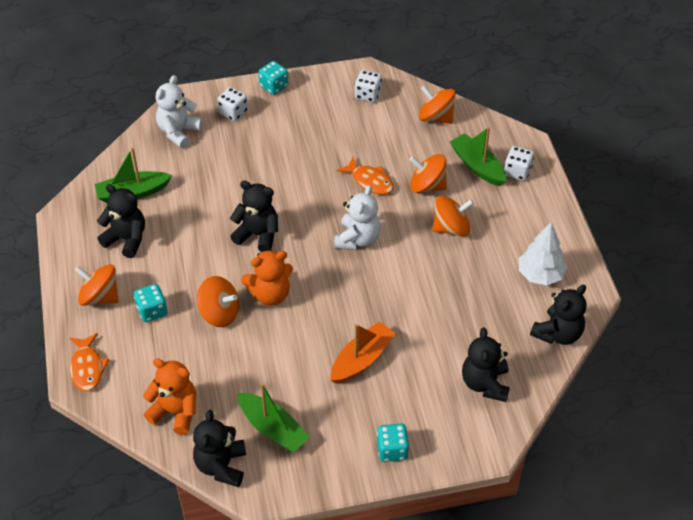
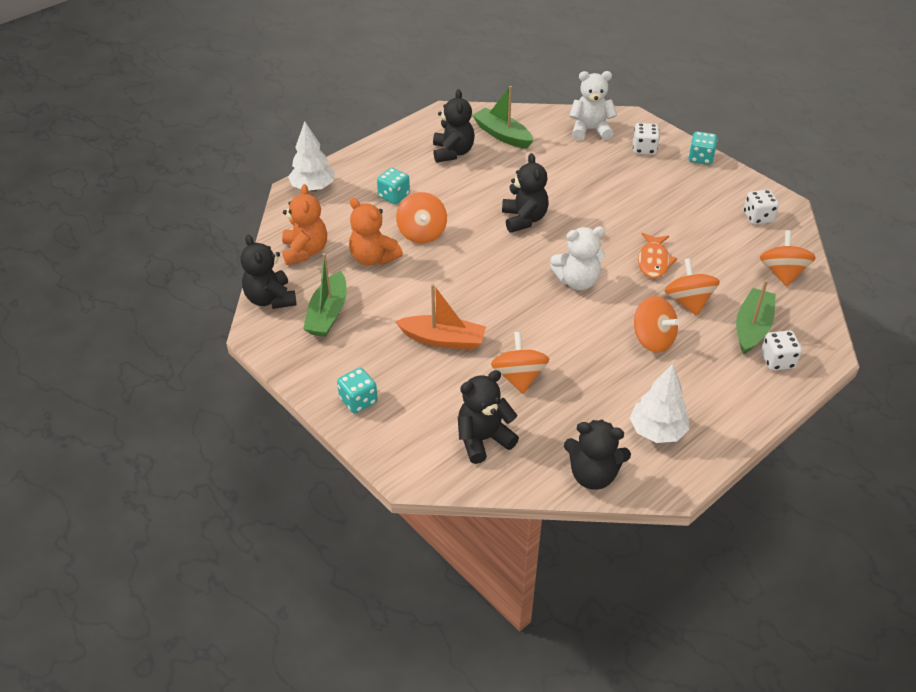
camera: 60 degrees right, 5 degrees down
orange fish [69,333,109,391] -> white tree [288,121,335,191]
orange spinning top [75,264,118,306] -> orange spinning top moved to [491,332,549,394]
black teddy bear [193,410,246,487] -> black teddy bear turned 90 degrees counterclockwise [240,235,297,309]
orange teddy bear [241,250,293,306] -> orange teddy bear moved to [349,198,403,266]

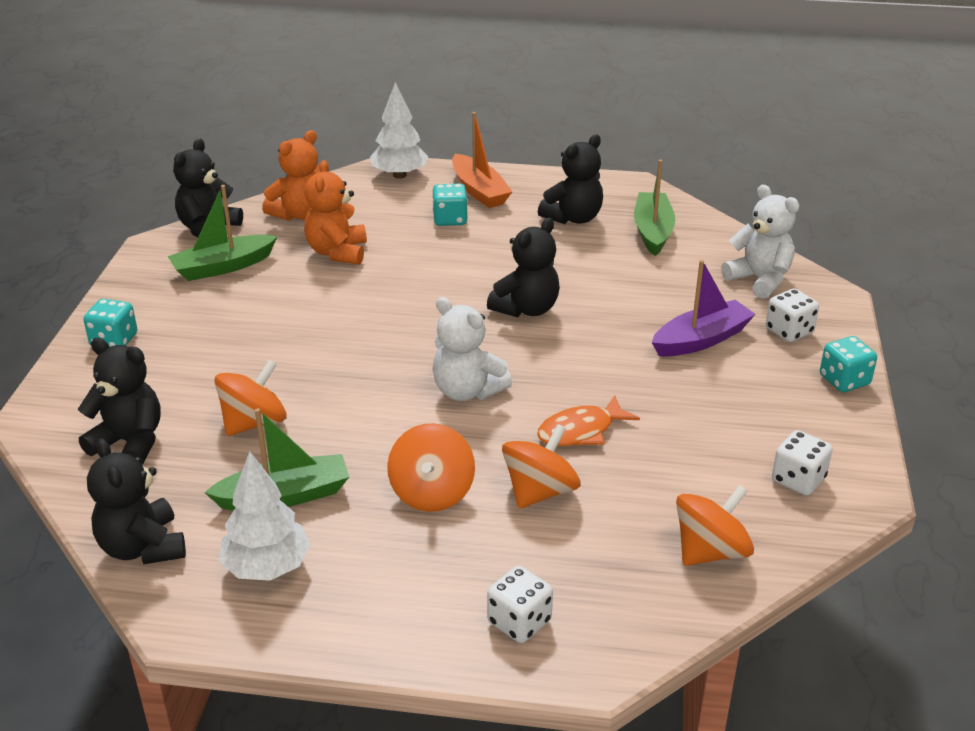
camera: 50 degrees right, 10 degrees down
orange boat [395,284,486,350] -> orange boat moved to [452,112,513,208]
orange spinning top [396,192,447,244] -> none
green boat [736,280,776,355] -> green boat moved to [204,408,349,511]
none -> purple boat [651,260,756,357]

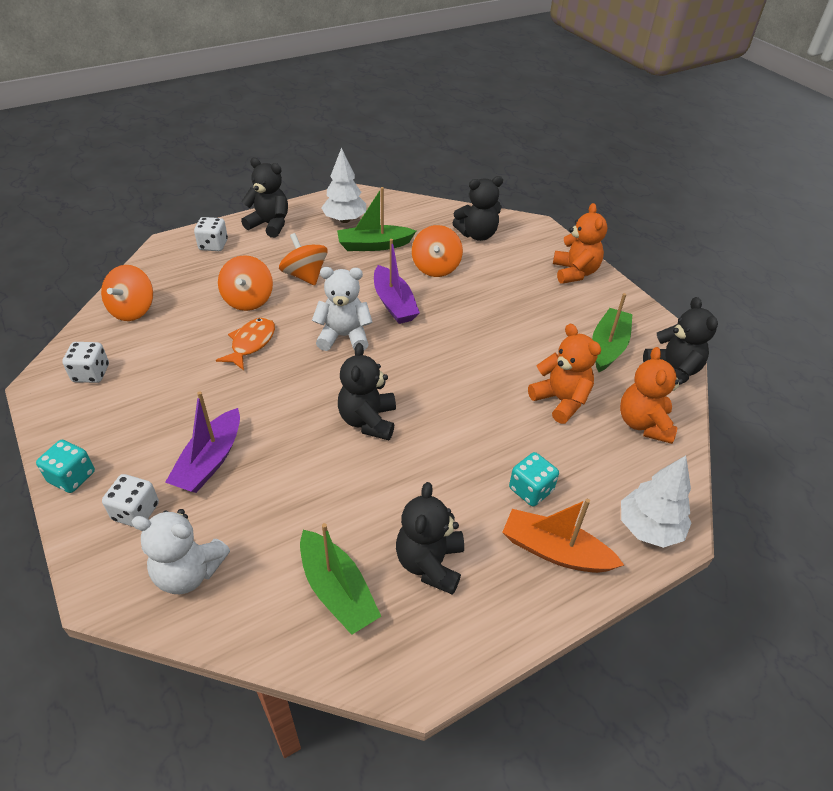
camera: 140 degrees right, 10 degrees up
turquoise dice [83,299,137,347] -> orange teddy bear [553,203,607,284]
black teddy bear [87,438,186,564] -> black teddy bear moved to [241,158,288,238]
green boat [204,408,349,511] -> green boat turned 45 degrees clockwise [337,187,416,251]
none -> purple boat [374,239,420,324]

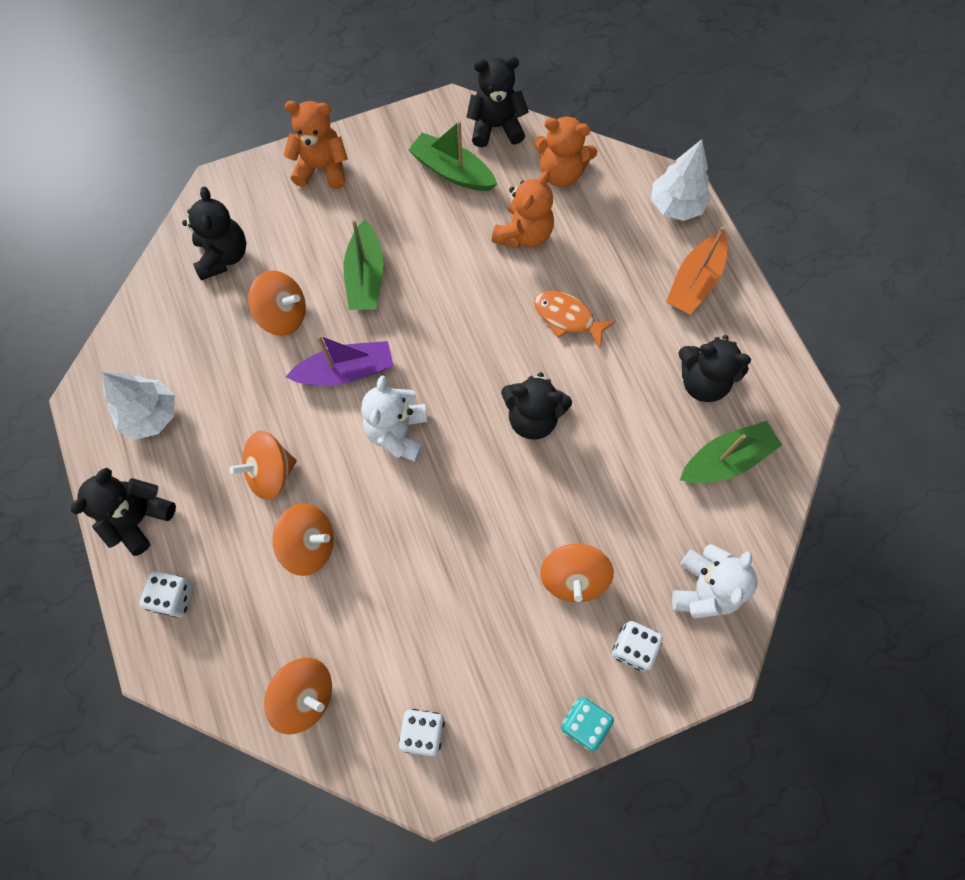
camera: 80 degrees left, 25 degrees up
purple boat [165,391,240,493] -> orange spinning top [540,544,614,602]
orange fish [216,317,275,370] -> orange fish moved to [534,291,616,348]
green boat [337,187,416,251] -> green boat moved to [344,220,384,310]
turquoise dice [509,452,559,506] -> none
orange teddy bear [528,324,601,424] -> orange teddy bear turned 150 degrees clockwise [492,171,554,249]

